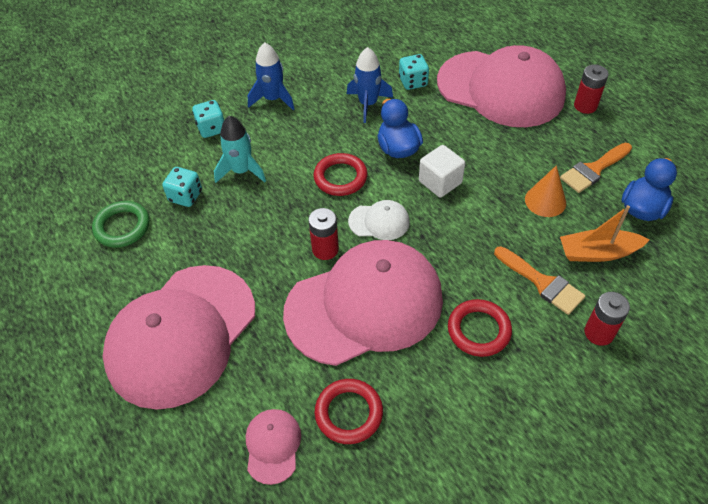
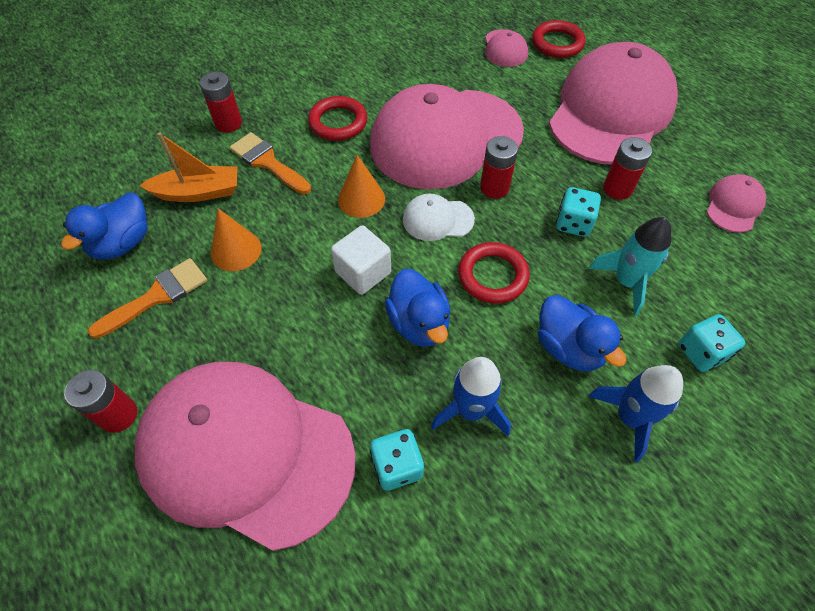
camera: 175 degrees right, 5 degrees up
green ring [92,201,149,248] -> pink cap [706,174,766,233]
turquoise dice [162,167,202,207] -> turquoise dice moved to [556,187,601,237]
red ring [315,379,383,444] -> red ring moved to [532,20,586,58]
none -> orange cone [338,155,385,218]
none -> blue duck [538,295,626,371]
none -> red battery [603,137,652,200]

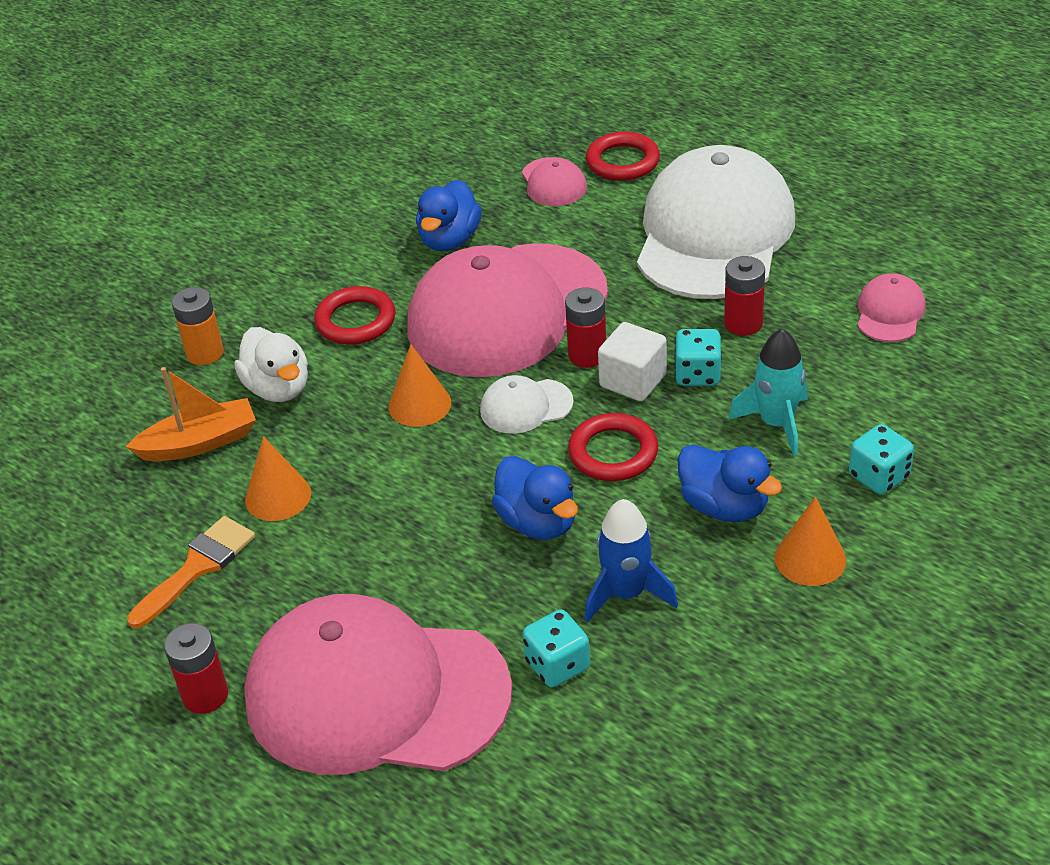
camera: 10 degrees left, 15 degrees down
blue duck [61,193,147,260] -> blue duck moved to [416,180,482,251]
red battery [200,72,242,132] -> orange battery [172,287,224,365]
orange brush [230,132,311,194] -> white duck [234,327,308,402]
white cube [331,225,391,295] -> white cube moved to [598,322,667,401]
pink cap [549,42,678,165] -> white cap [637,145,795,299]
blue rocket [588,365,683,462] -> orange cone [775,497,846,586]

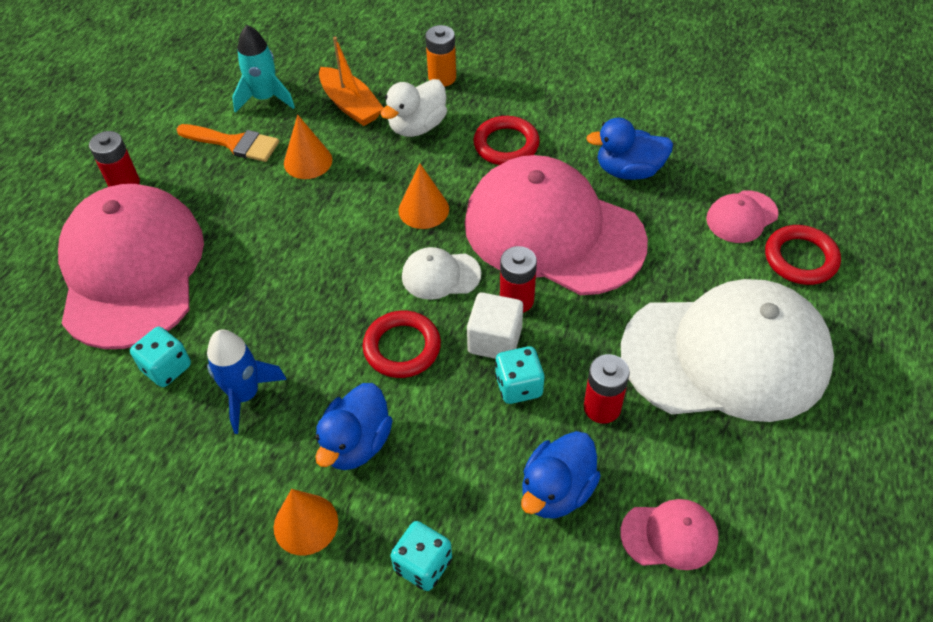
camera: 70 degrees right, 10 degrees up
white cap [480,375,574,434] -> white cap turned 60 degrees counterclockwise [402,247,481,300]
blue duck [492,456,578,540] -> blue duck moved to [521,431,601,518]
turquoise rocket [728,329,808,456] -> turquoise rocket moved to [232,25,295,113]

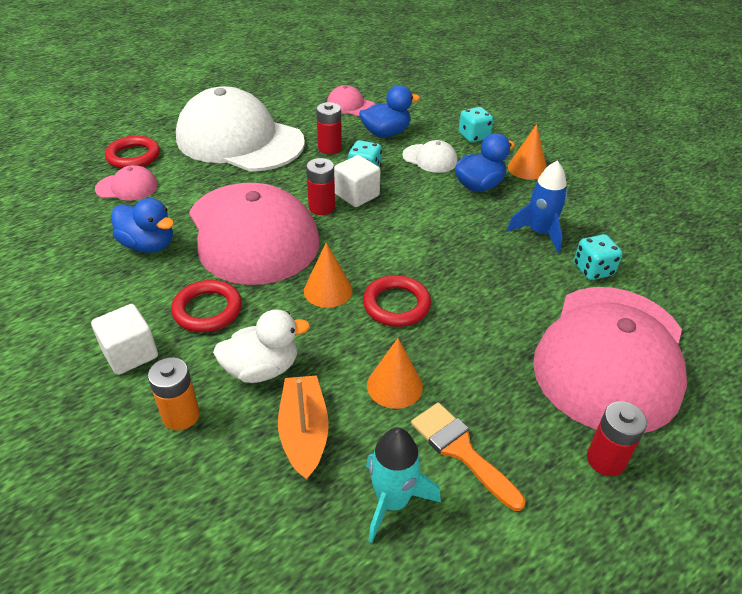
camera: 150 degrees left, 10 degrees down
red ring [363,311,441,378] -> red ring moved to [363,275,431,327]
white cap [402,247,481,300] -> white cap moved to [402,140,458,173]
none -> white cube [91,304,158,375]

